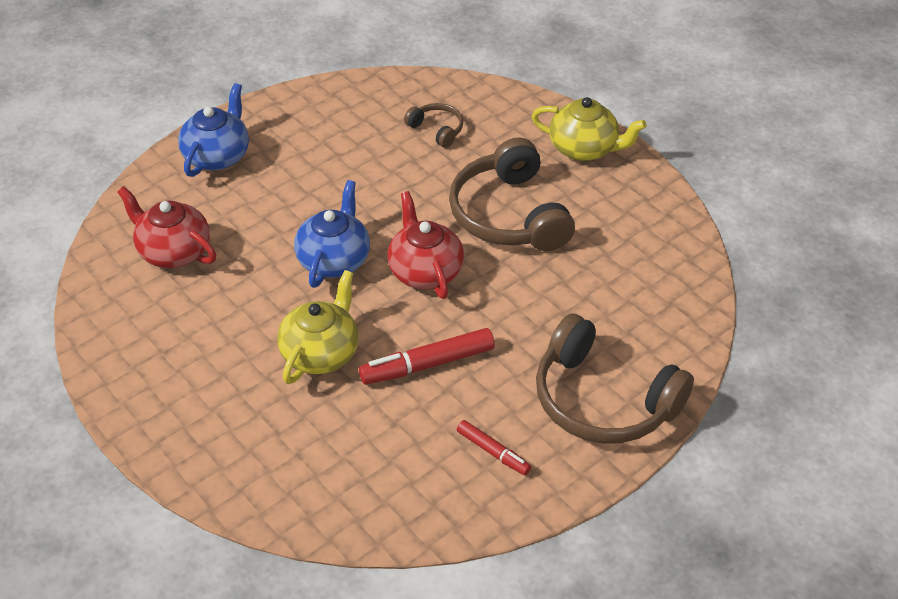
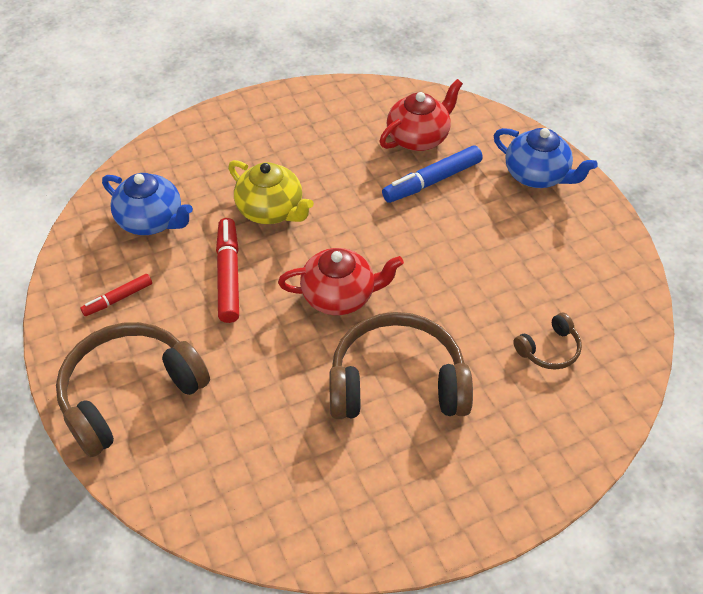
camera: 105 degrees right, 5 degrees up
blue teapot [294,180,370,288] -> blue teapot moved to [102,173,193,235]
yellow teapot [531,97,647,161] -> none
none -> blue marker [382,145,483,203]

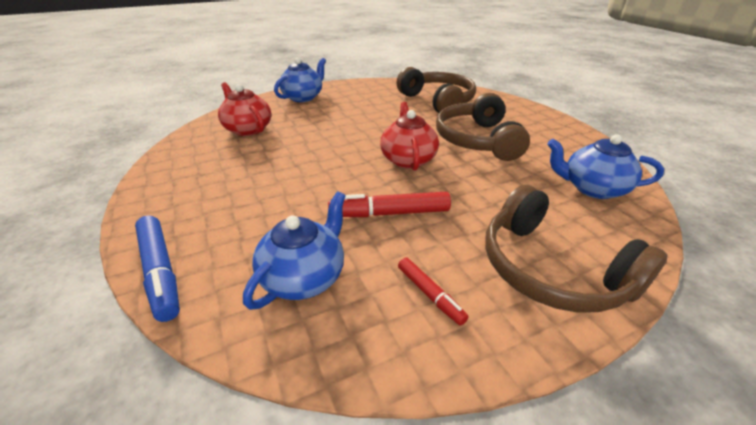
camera: 90 degrees left, 15 degrees down
yellow teapot [228,160,314,224] -> none
blue marker [382,145,483,203] -> blue marker moved to [135,216,180,322]
brown headphones [513,313,582,370] -> brown headphones [396,67,476,113], size x2.14
none -> blue teapot [547,134,664,199]

